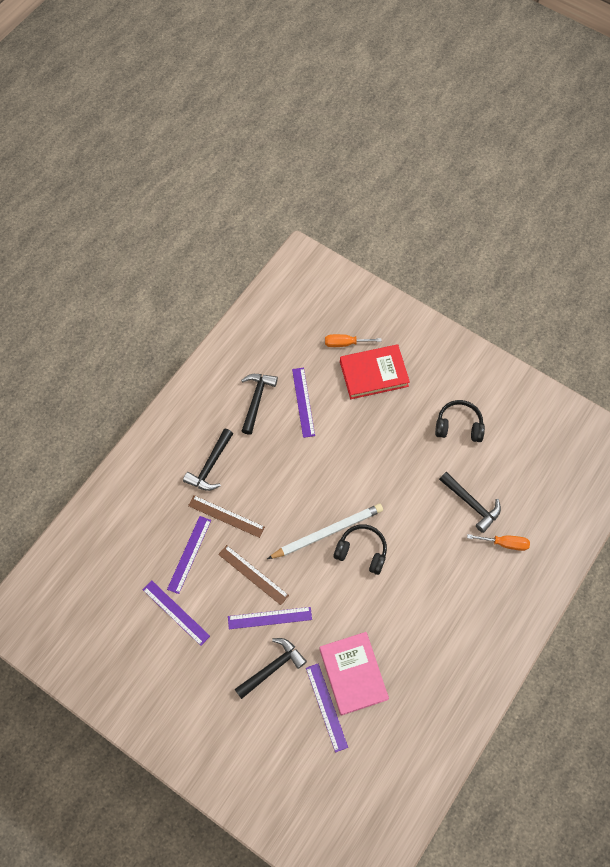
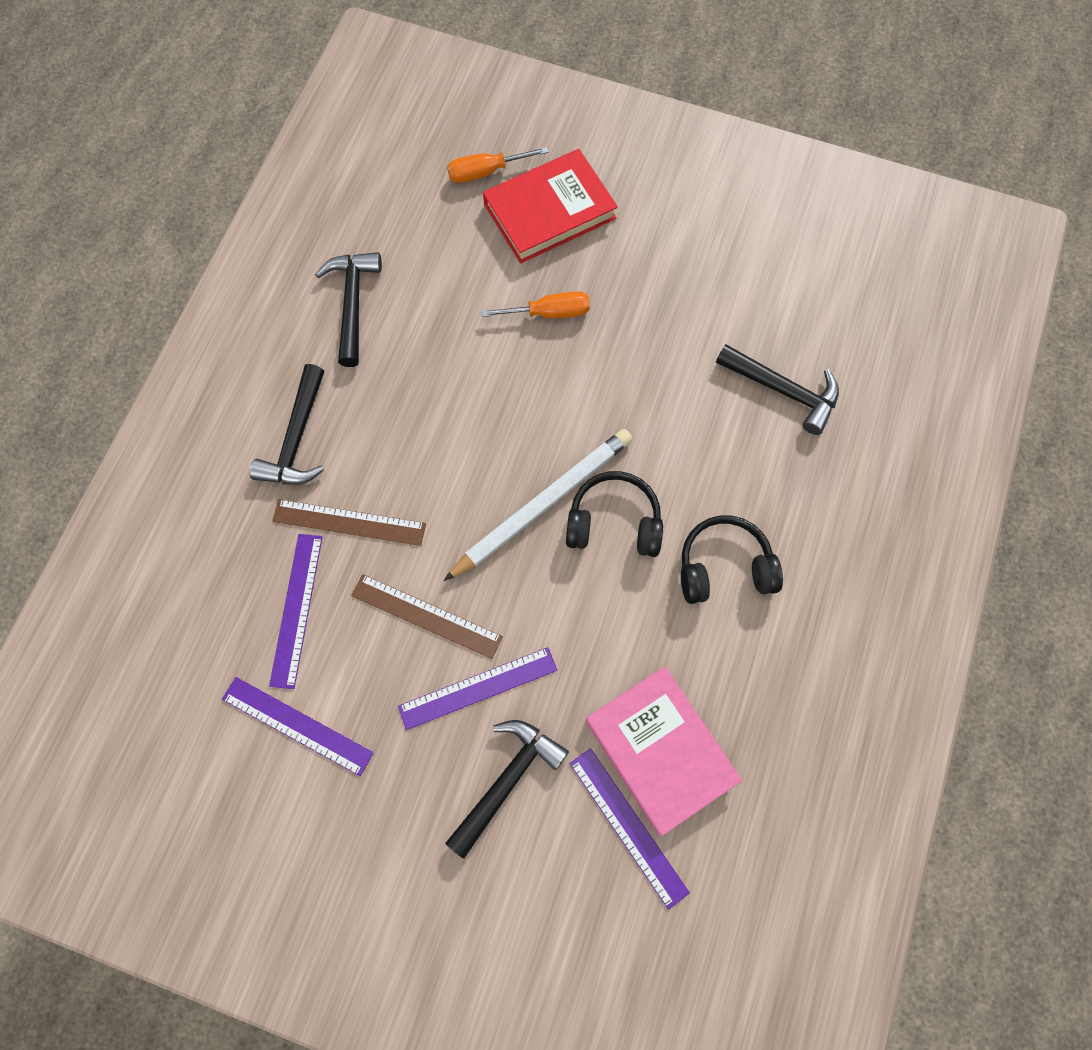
camera: 15 degrees left, 5 degrees up
purple ruler [292,368,315,438] -> none
black headphones [435,400,485,442] -> black headphones moved to [681,515,783,604]
orange screwdriver [467,534,530,551] -> orange screwdriver moved to [481,291,590,318]

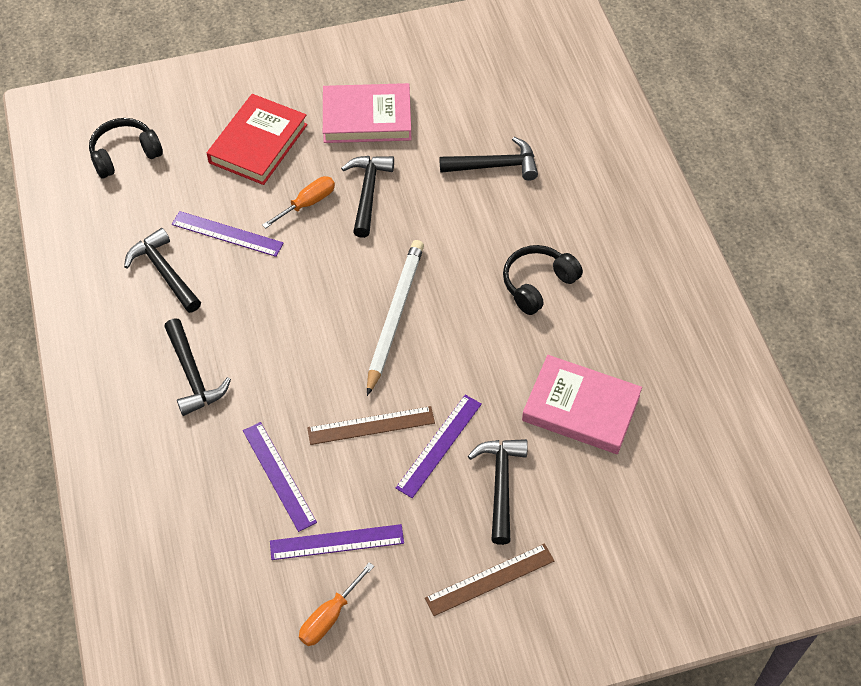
camera: 35 degrees left, 15 degrees down
brown ruler [272,499,426,546] -> brown ruler moved to [425,544,554,616]
orange screwdriver [447,147,549,183] -> orange screwdriver moved to [299,562,374,646]
black headphones [566,471,663,557] -> black headphones moved to [89,118,163,178]
purple ruler [570,748,690,910] -> purple ruler moved to [172,211,284,257]
none -> pink book [323,83,412,143]
none -> black hammer [341,156,394,238]

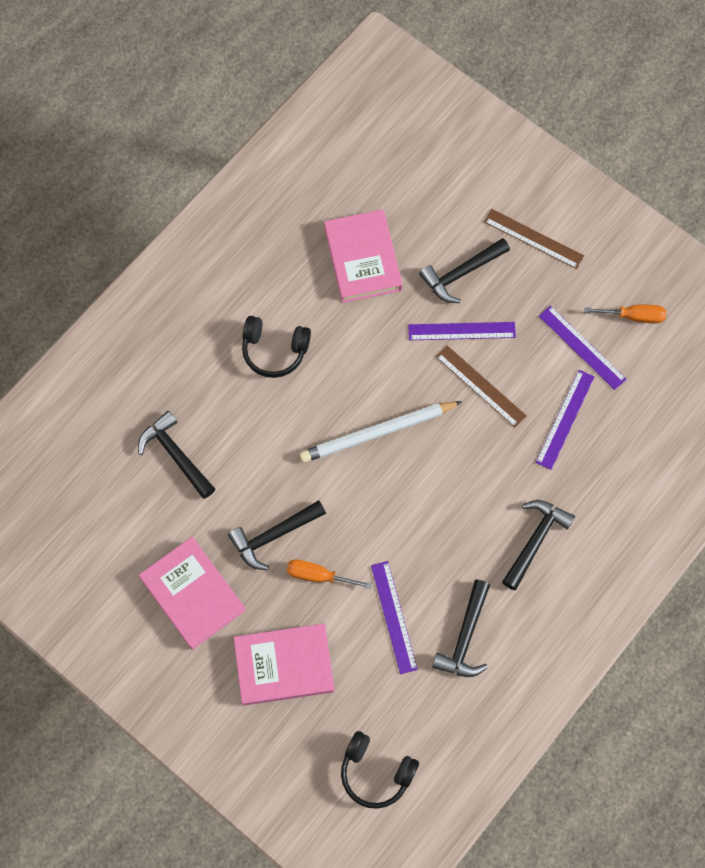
camera: 125 degrees left, 15 degrees up
red book [207,94,308,185] -> pink book [234,624,335,706]

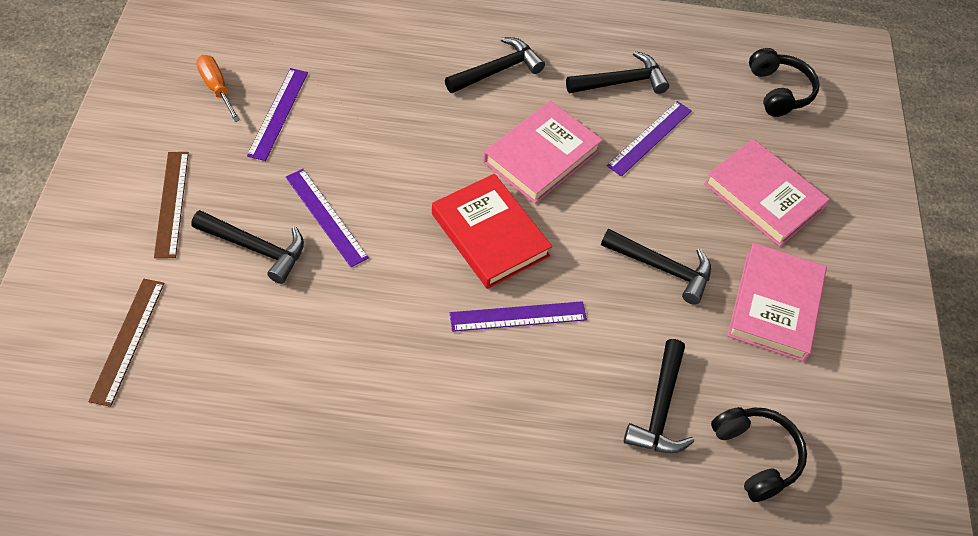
camera: 130 degrees left, 15 degrees down
black headphones [242,316,311,378] -> black headphones moved to [711,407,807,502]
orange screwdriver [287,560,372,589] -> none
white pencil [299,401,463,463] -> red book [432,174,552,289]
pink book [324,209,402,303] -> pink book moved to [483,101,603,204]
brown ruler [436,345,527,428] -> brown ruler moved to [88,279,164,407]
black hammer [502,500,575,590] -> black hammer turned 150 degrees clockwise [445,37,545,93]
purple ruler [536,370,594,470] -> purple ruler moved to [450,301,587,332]

